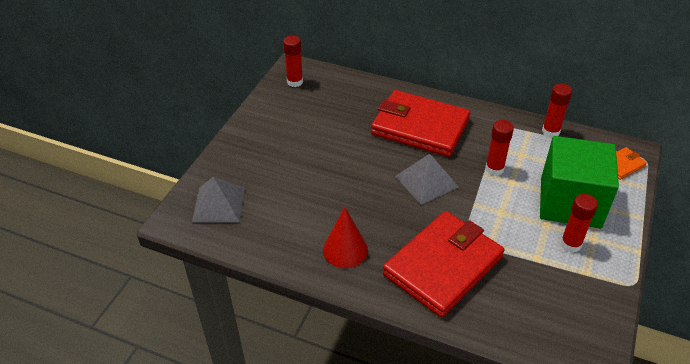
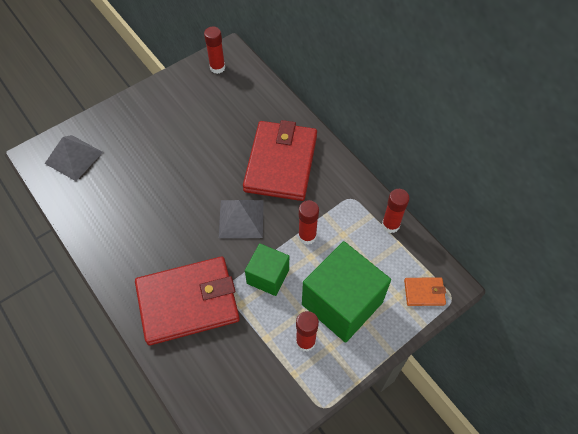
camera: 30 degrees right, 15 degrees up
red cone [323,207,368,268] -> none
red wallet [371,90,470,157] -> red wallet turned 45 degrees clockwise [243,120,317,201]
none -> green cube [245,243,289,296]

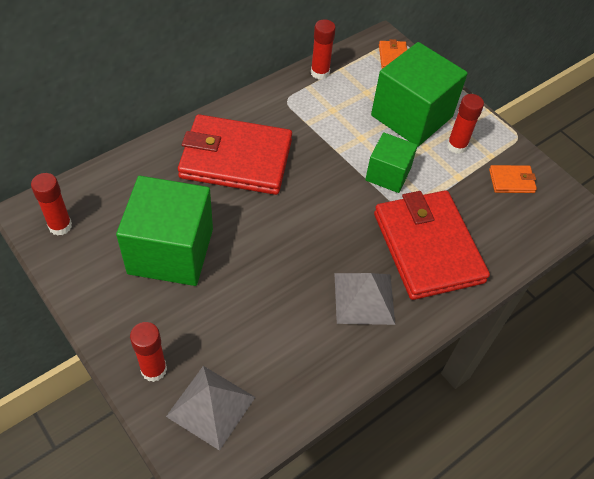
camera: 95 degrees left, 5 degrees down
grey pyramid [219,200,263,238] -> grey pyramid moved to [334,273,395,325]
red glue stick [298,200,319,245] -> red glue stick moved to [130,322,167,382]
none -> green cube [116,176,213,286]
none -> orange wallet [489,165,537,193]

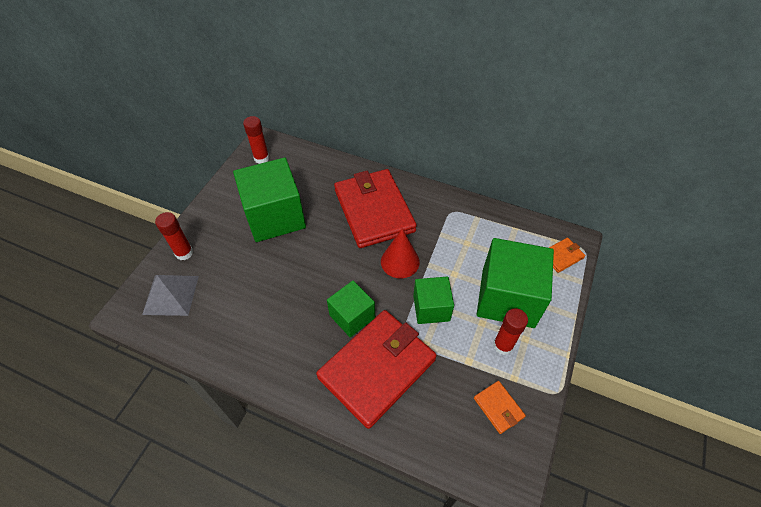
camera: 65 degrees right, 0 degrees up
red glue stick [311,19,336,80] -> none
grey pyramid [334,273,395,325] -> none
none -> green cube [327,280,375,337]
none -> red cone [381,228,420,278]

